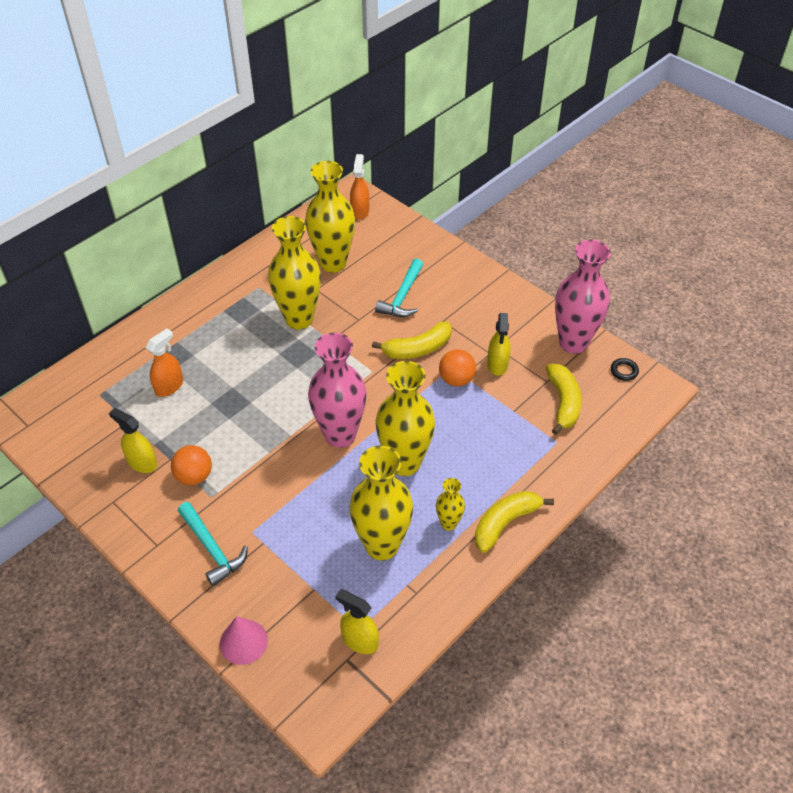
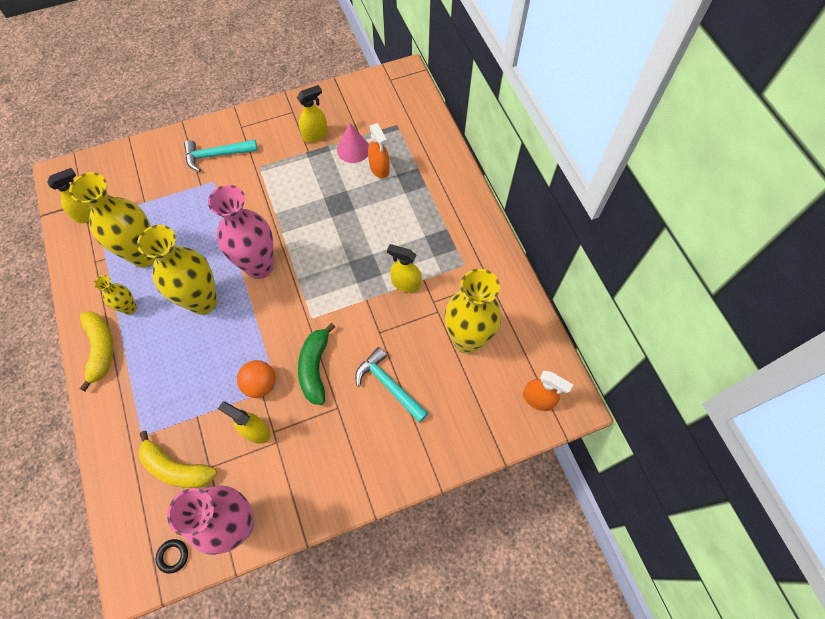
camera: 115 degrees right, 15 degrees up
orange ball [171,445,212,485] -> none
pink cone [220,616,268,665] -> pink cone moved to [337,123,369,163]
yellow vase [268,216,321,329] -> yellow spray bottle [387,244,422,293]
yellow banana [372,321,452,359] -> green banana [298,323,335,405]

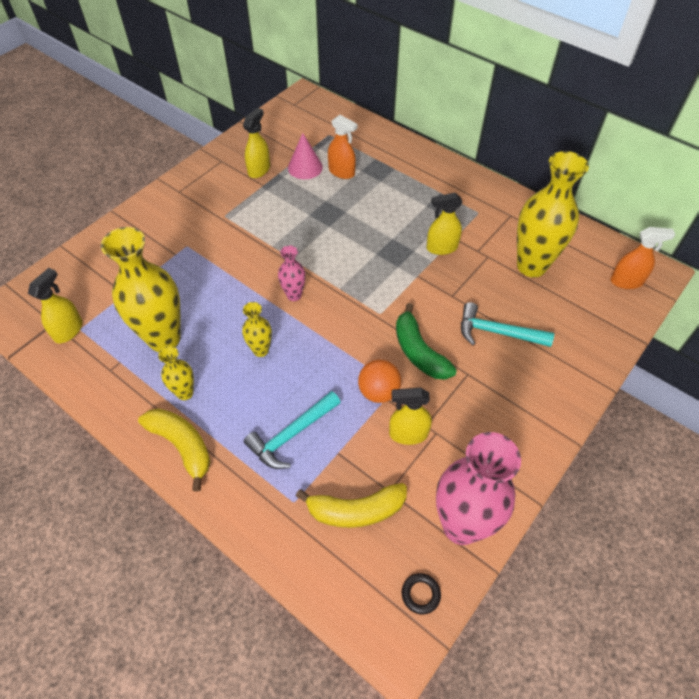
camera: 30 degrees left, 10 degrees down
yellow vase [137,225,217,315] -> yellow vase [242,302,272,357], size x0.48
turquoise hammer [184,140,258,172] -> turquoise hammer moved to [244,391,341,469]
pink vase [208,185,274,279] -> pink vase [278,245,305,301], size x0.48

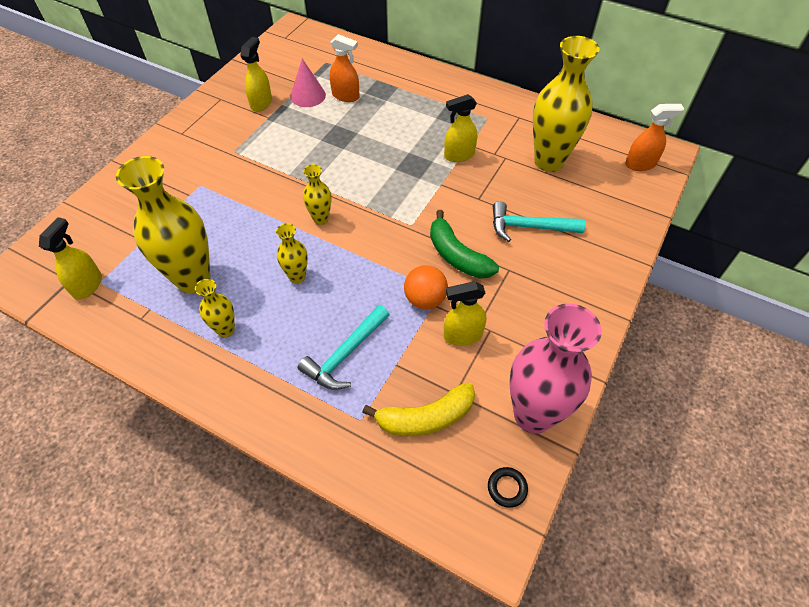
camera: 10 degrees left, 0 degrees up
yellow banana [138,408,211,492] -> none
pink vase [278,245,305,301] -> yellow vase [303,164,331,225]

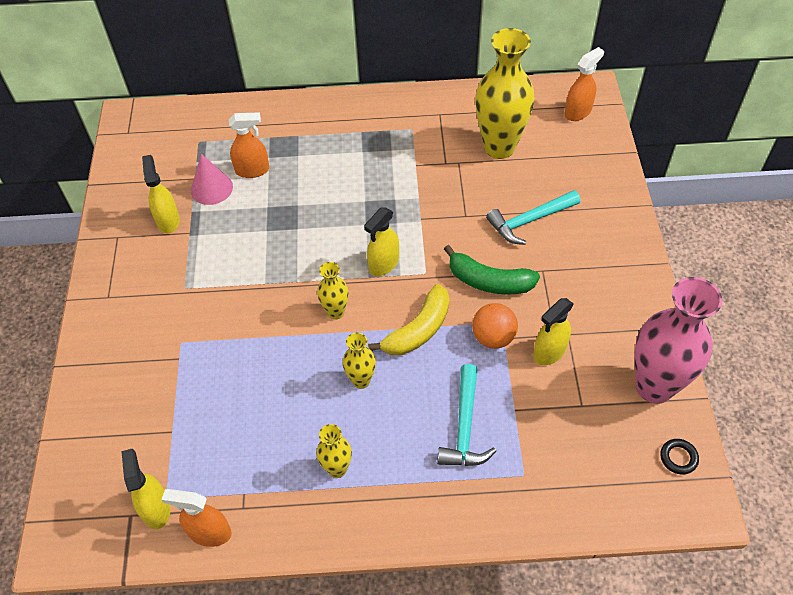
camera: 30 degrees left, 0 degrees up
yellow vase [116,156,211,293] -> none
yellow banana [362,382,475,436] -> yellow banana moved to [368,284,449,356]
yellow spray bottle [444,94,477,162] -> yellow spray bottle moved to [364,207,399,276]
none -> orange spray bottle [161,489,232,547]

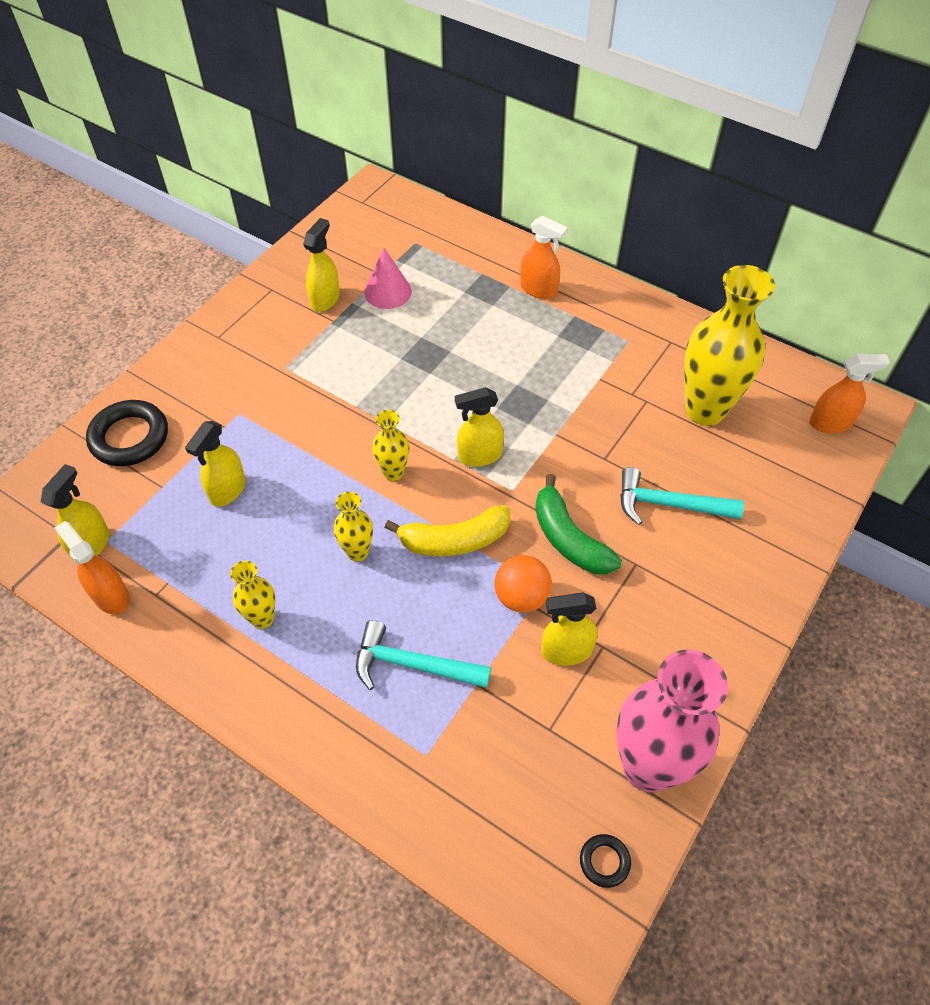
camera: 35 degrees right, 0 degrees up
orange spray bottle [229,112,269,178] -> orange spray bottle moved to [520,216,568,299]
turquoise hammer [437,364,496,466] -> turquoise hammer turned 60 degrees clockwise [356,620,491,690]
none -> black ring [86,400,168,466]
none -> yellow spray bottle [185,421,246,507]

